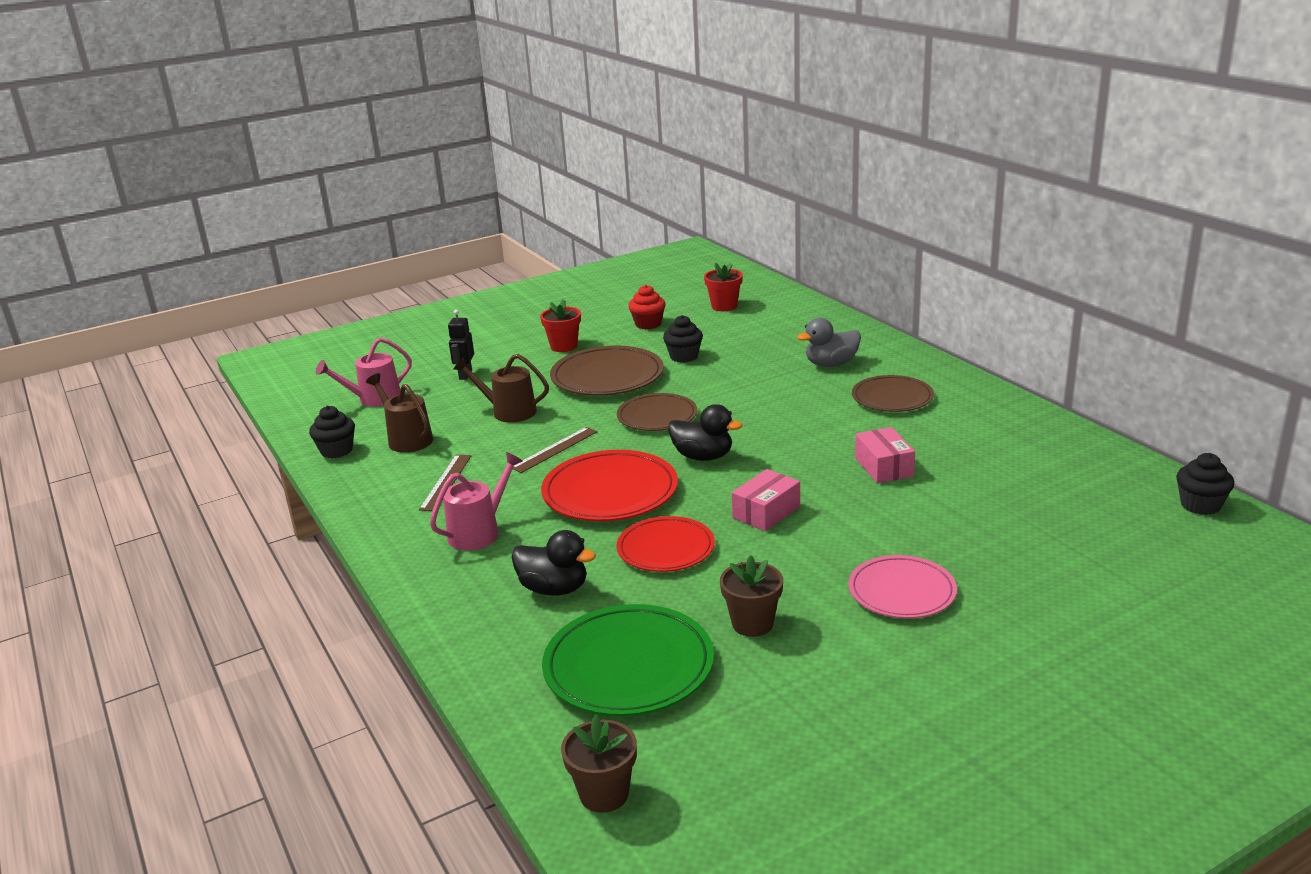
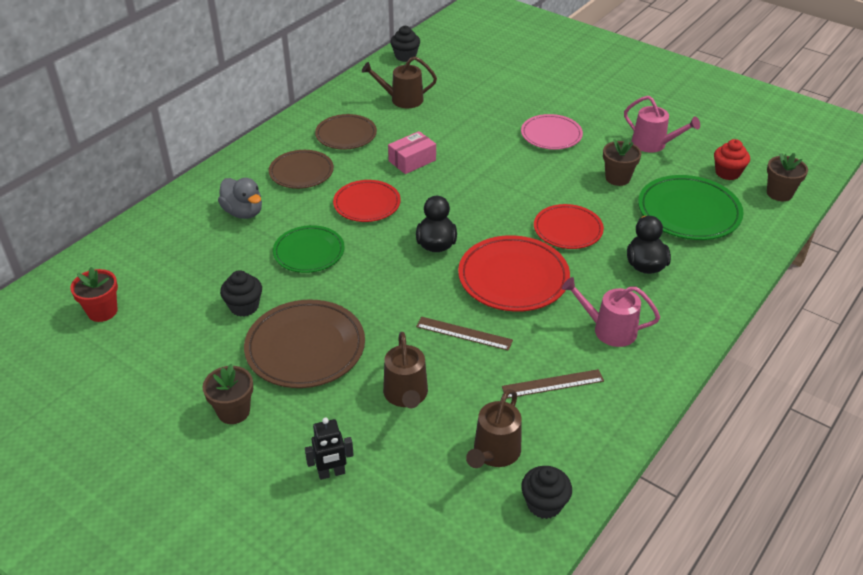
camera: 115 degrees left, 15 degrees up
pink watering can [316,337,412,407] -> pink watering can moved to [624,96,700,153]
red flower pot [540,299,581,352] -> brown flower pot [203,364,253,424]
brown plate [617,393,697,431] -> brown plate moved to [315,114,377,150]
red cupcake [628,285,666,329] -> red cupcake moved to [714,139,750,180]
pink box [732,469,800,531] -> none
none -> green plate [273,225,345,273]
none -> red plate [333,180,401,222]
none -> brown watering can [362,56,437,108]

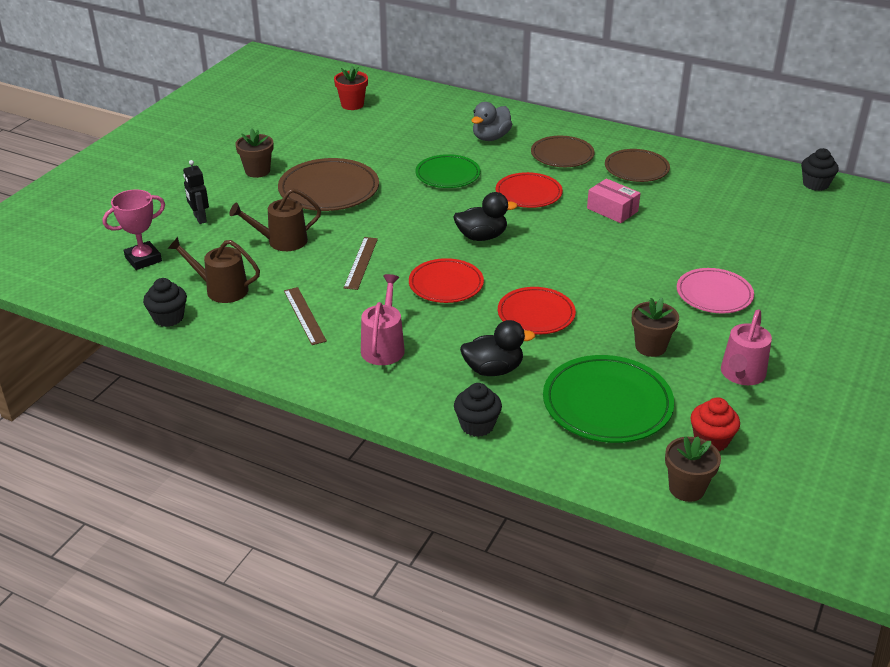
camera: 80 degrees right, 5 degrees down
black cupcake [220,270,262,317] -> black cupcake moved to [454,383,502,437]
brown watering can [362,56,437,108] -> none
red plate [458,235,570,312] -> red plate [409,258,484,303], size x0.66
none -> pink trophy [103,189,165,270]

